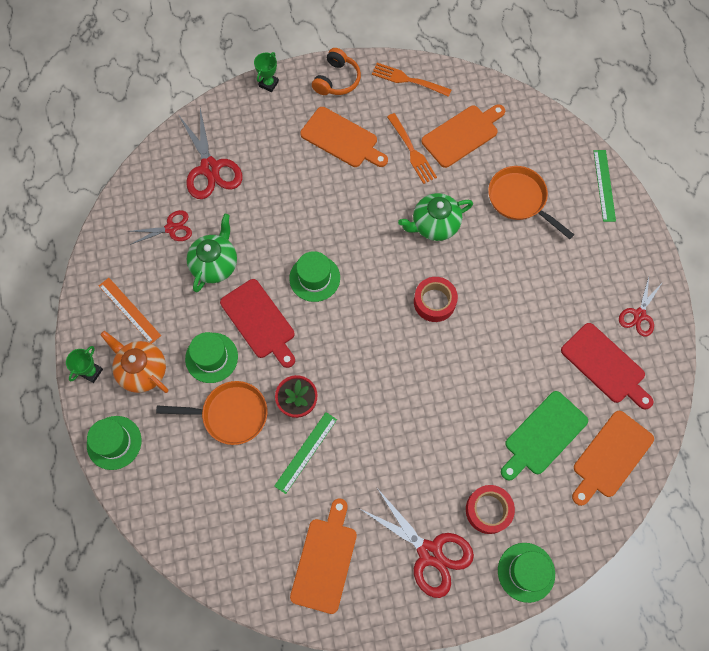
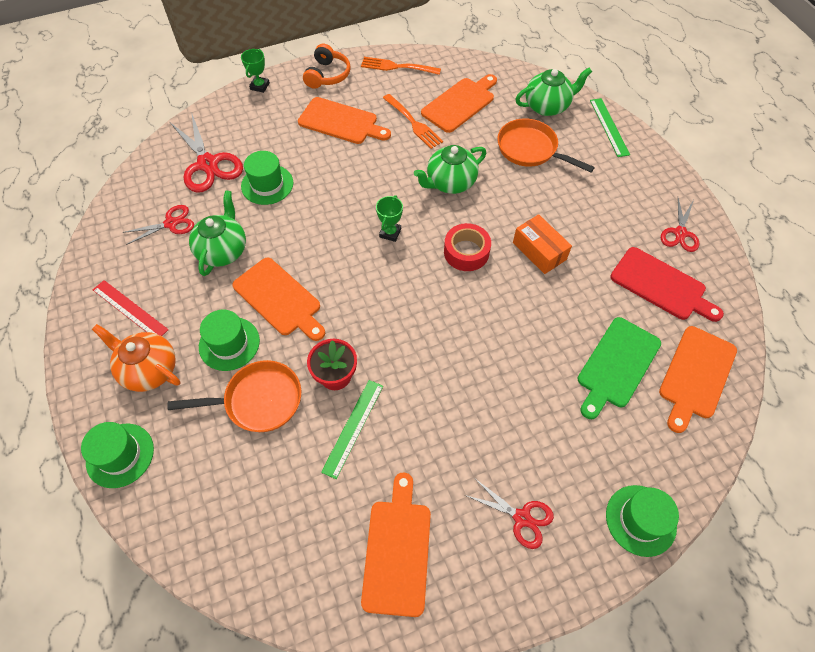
camera: 10 degrees left, 10 degrees down
green trophy [66,346,103,383] -> green trophy moved to [376,195,403,242]
orange ruler [99,278,161,344] -> red ruler [93,280,169,336]
red cutting board [220,279,295,368] -> orange cutting board [232,258,325,341]
green hat [289,251,340,302] -> green hat moved to [241,151,293,205]
red scissors [360,488,474,598] -> red scissors [465,478,554,549], size x0.59
red tape [466,485,515,534] -> none
none -> orange box [513,214,572,274]
none -> green teapot [516,68,592,116]

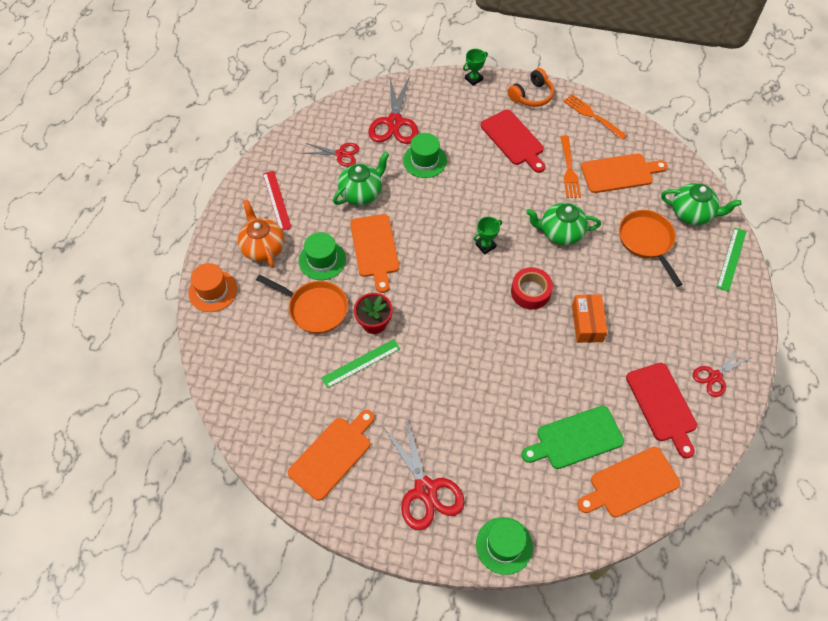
camera: 35 degrees right, 0 degrees up
green hat [81,422,154,488] -> orange hat [188,263,237,312]
orange cutting board [298,97,391,144] -> red cutting board [481,110,545,173]
red scissors [465,478,554,549] -> red scissors [383,417,465,530], size x1.68

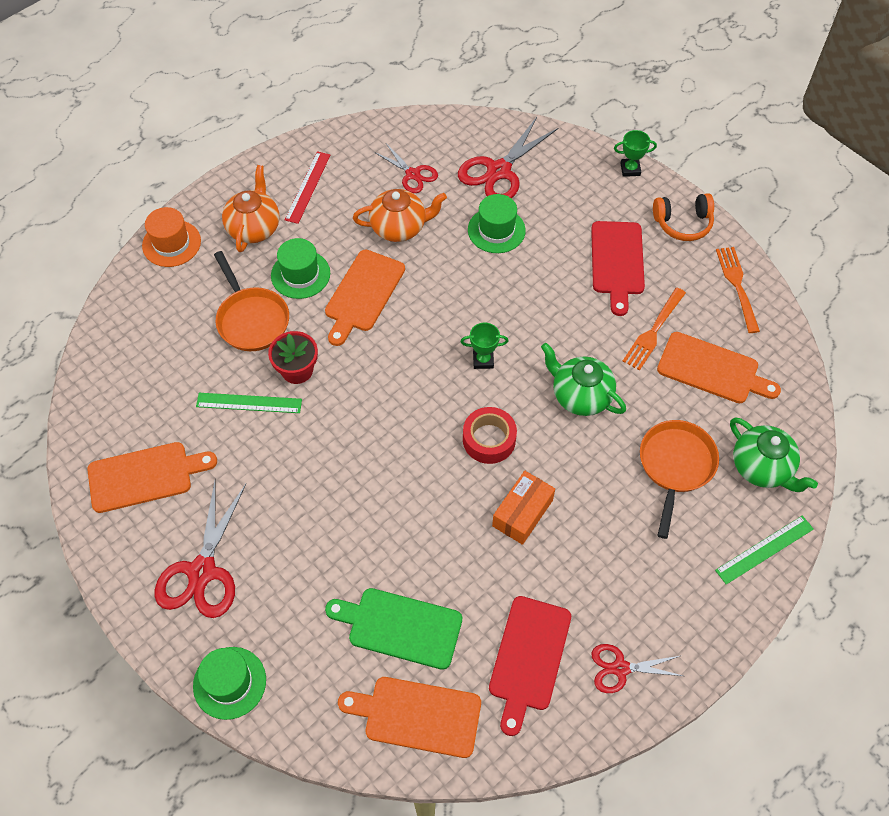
camera: 35 degrees right, 0 degrees up
green teapot [333,152,389,205] -> orange teapot [353,189,447,242]

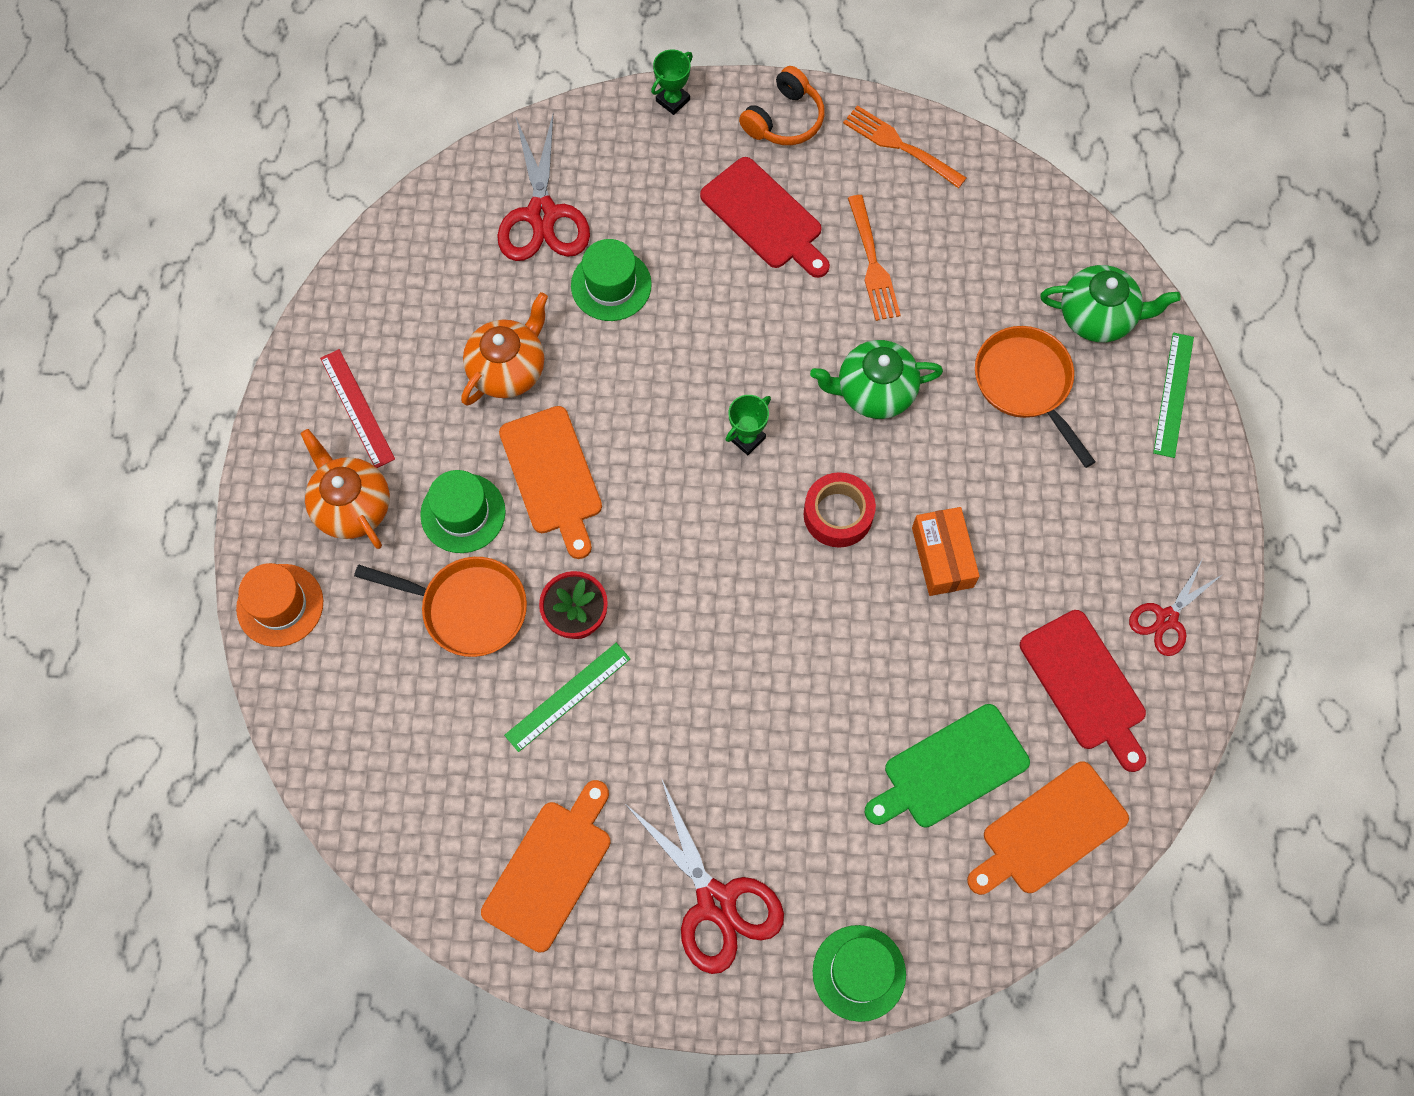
camera: 45 degrees left, 10 degrees up
red scissors [374,143,438,193] -> none
orange cutting board [657,332,781,403] -> none

